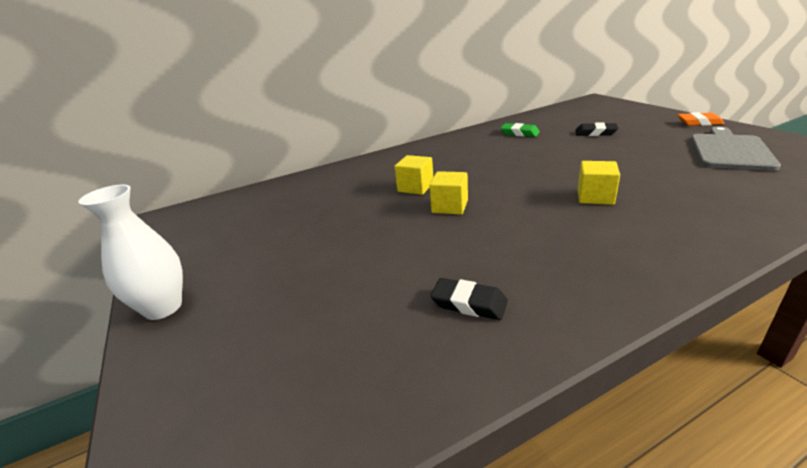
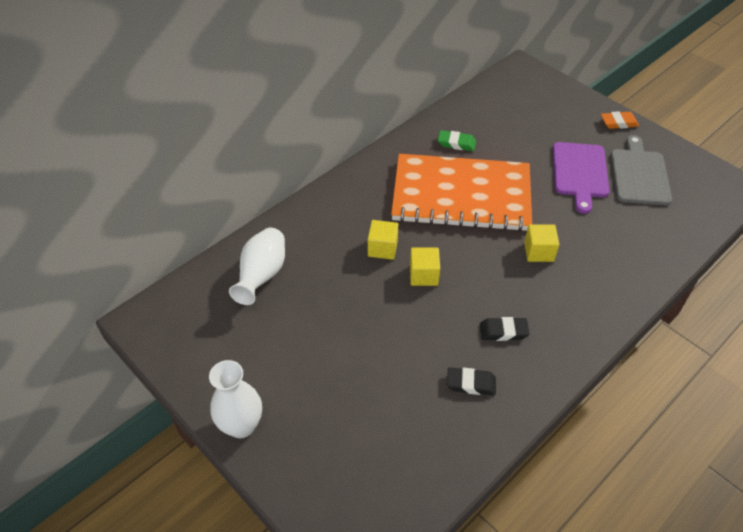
camera: 20 degrees left, 20 degrees up
black eraser [575,123,619,136] -> black eraser moved to [480,317,530,341]
none -> white vase [229,228,285,305]
none -> orange notebook [391,154,532,232]
none -> purple cutting board [553,142,610,214]

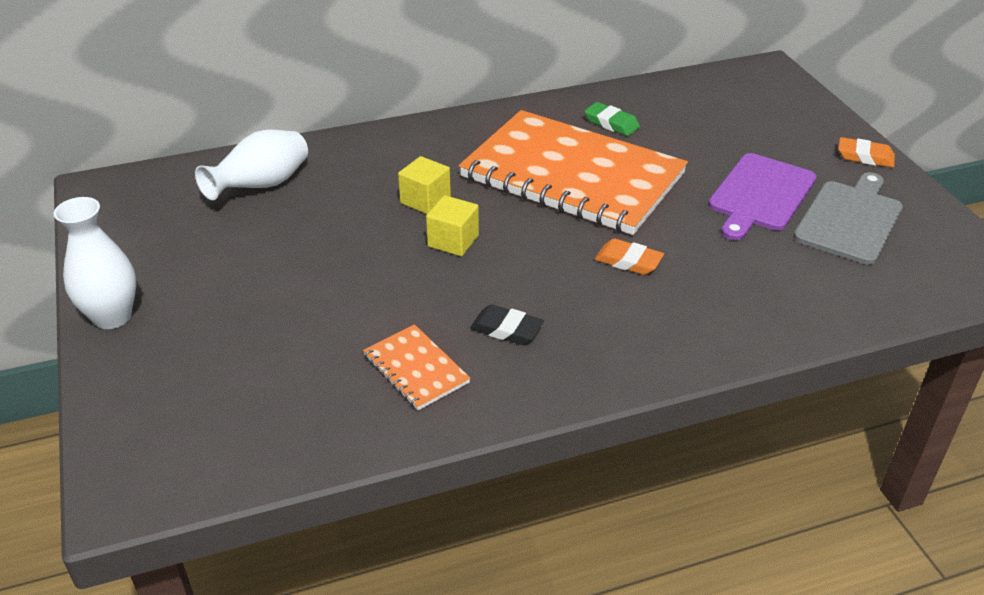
camera: 25 degrees right, 10 degrees down
black eraser [447,367,496,395] -> orange notebook [363,324,471,410]
yellow cube [524,224,559,262] -> orange eraser [595,239,664,275]

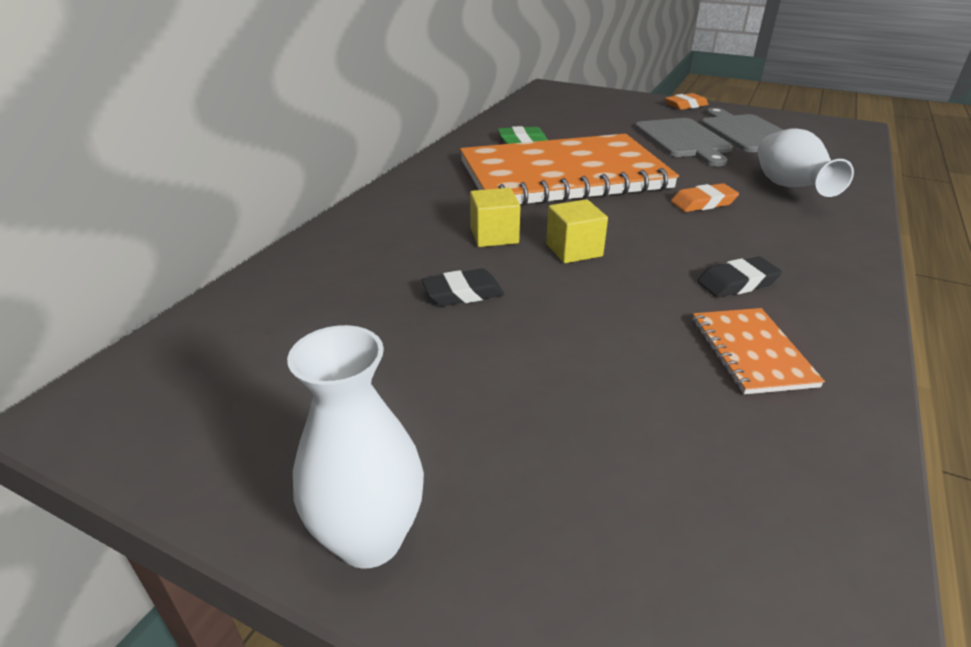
camera: 45 degrees left, 5 degrees down
white vase [195,130,308,200] -> white vase moved to [757,128,854,197]
orange notebook [363,324,471,410] -> orange notebook turned 75 degrees clockwise [693,308,825,394]
purple cutting board [708,153,816,240] -> grey cutting board [635,118,733,167]
none -> black eraser [422,268,504,306]

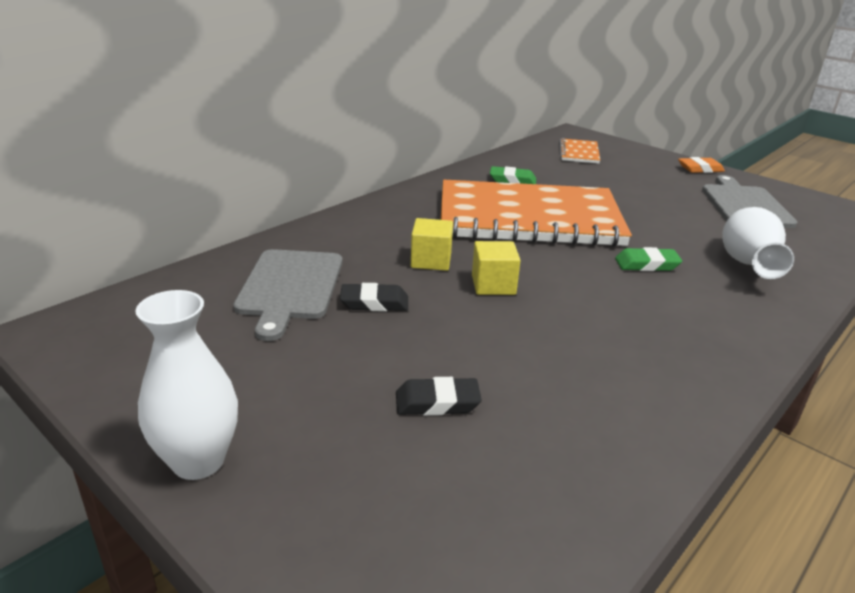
camera: 15 degrees right, 5 degrees down
grey cutting board [635,118,733,167] -> grey cutting board moved to [233,249,343,341]
orange eraser [671,183,739,212] -> green eraser [615,247,682,271]
orange notebook [693,308,825,394] -> orange notebook moved to [560,138,600,164]
black eraser [697,257,782,298] -> black eraser moved to [396,377,482,416]

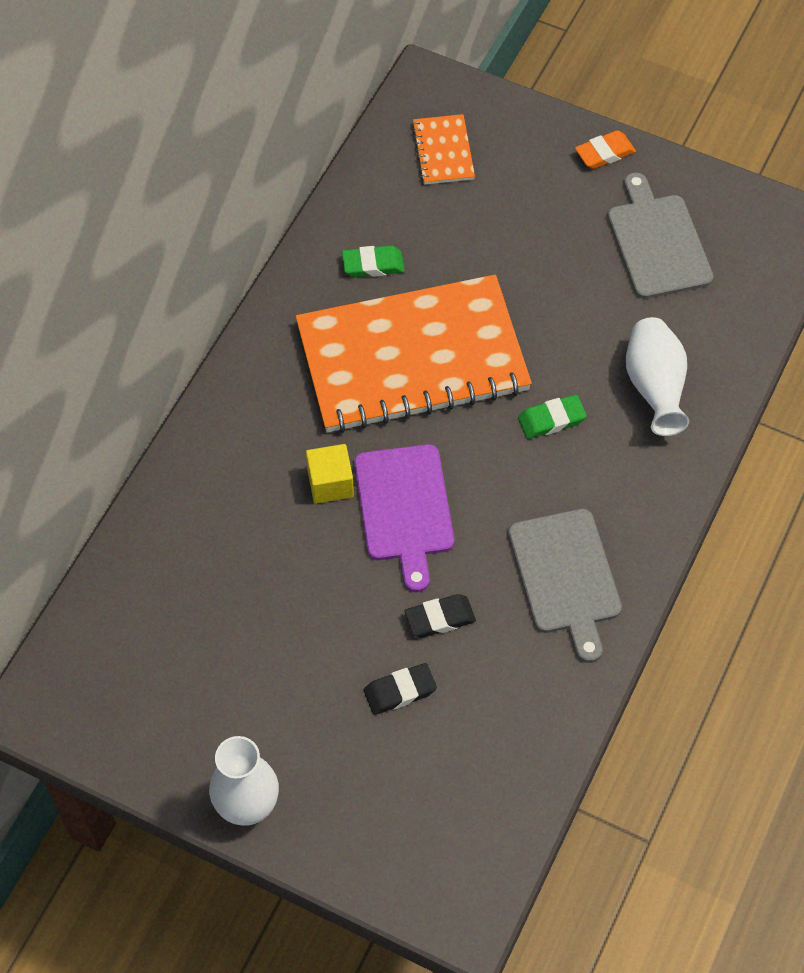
camera: 15 degrees left, 30 degrees up
grey cutting board [233,249,343,341] -> grey cutting board moved to [508,509,622,663]
black eraser [340,283,408,312] -> black eraser moved to [404,594,476,638]
yellow cube [472,241,521,295] -> purple cutting board [354,444,454,592]

